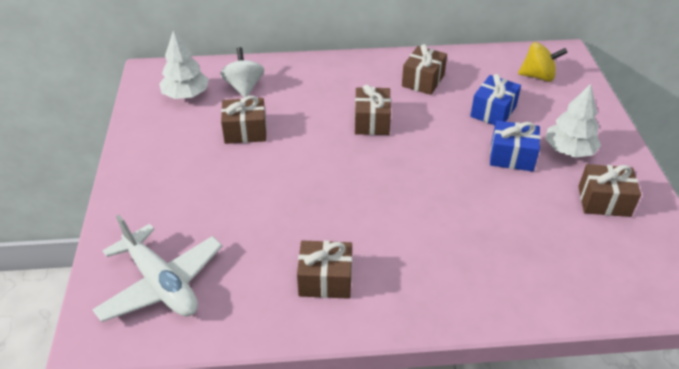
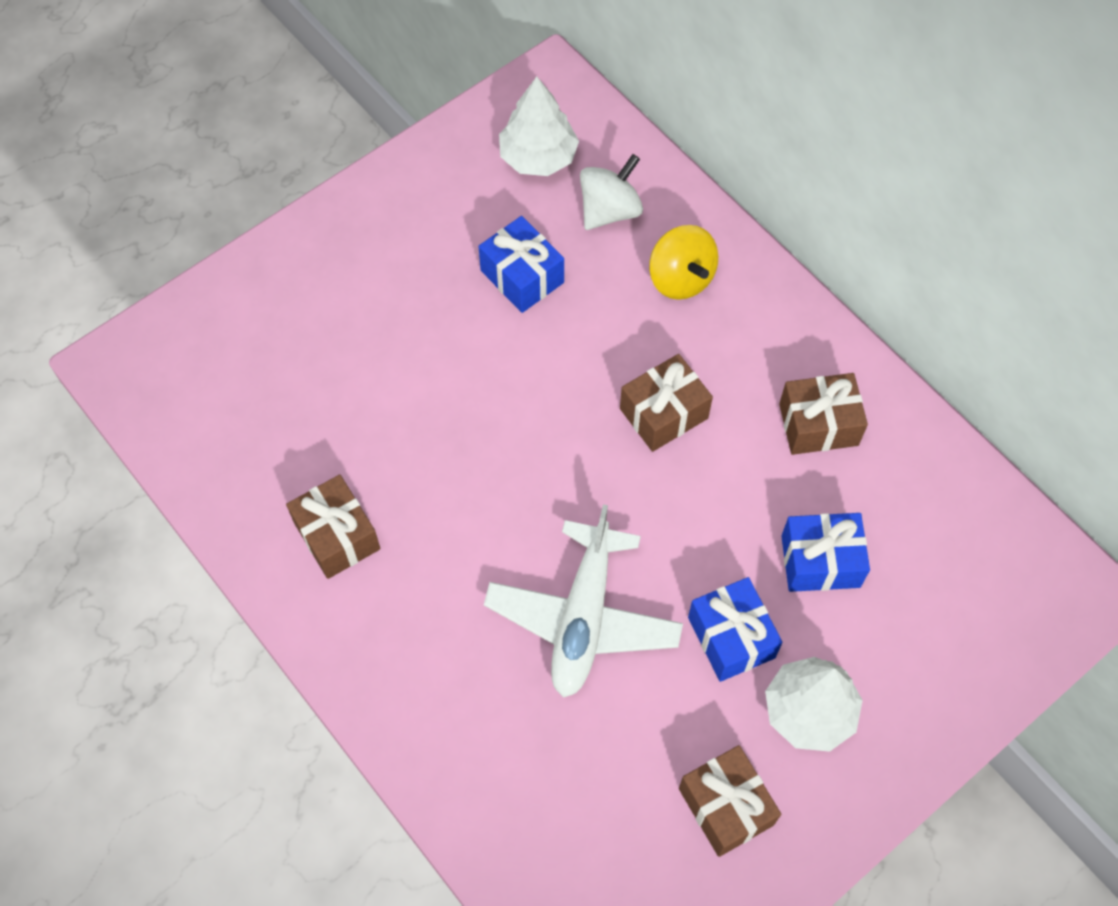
camera: 55 degrees right, 20 degrees up
white plane [92,215,222,322] -> white plane moved to [484,504,683,698]
brown gift [221,96,267,144] -> blue gift [478,216,564,313]
yellow spinning top [518,42,568,82] -> yellow spinning top moved to [649,225,718,300]

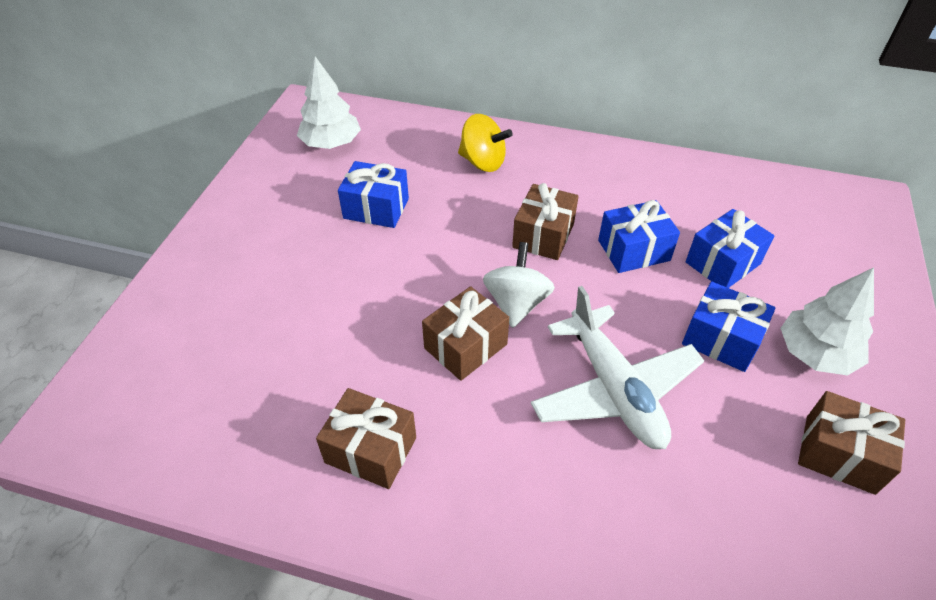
camera: 35 degrees left, 15 degrees down
white spinning top [580,154,643,230] -> white spinning top moved to [483,242,555,328]
brown gift [779,373,868,455] -> brown gift moved to [422,286,509,381]
none -> blue gift [598,200,680,273]

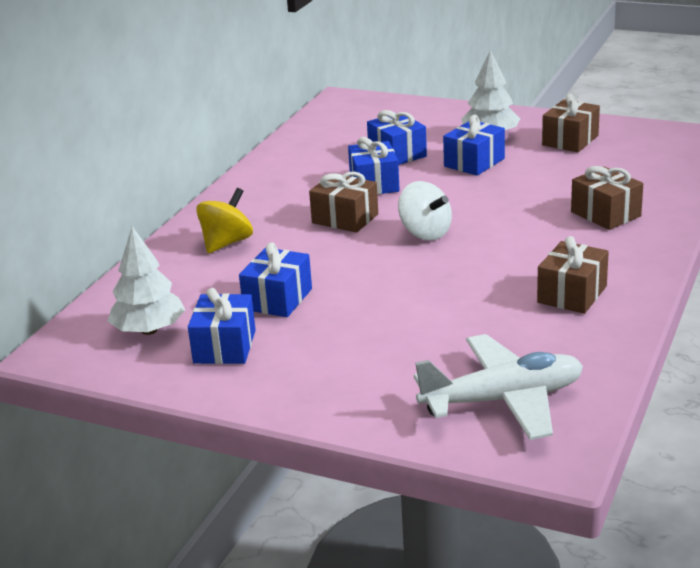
camera: 80 degrees left, 20 degrees down
brown gift [422,286,509,381] -> brown gift moved to [571,166,643,230]
white spinning top [483,242,555,328] -> white spinning top turned 150 degrees counterclockwise [398,181,452,240]
white plane [531,286,704,449] -> white plane moved to [414,334,583,440]
none -> blue gift [188,288,256,364]

